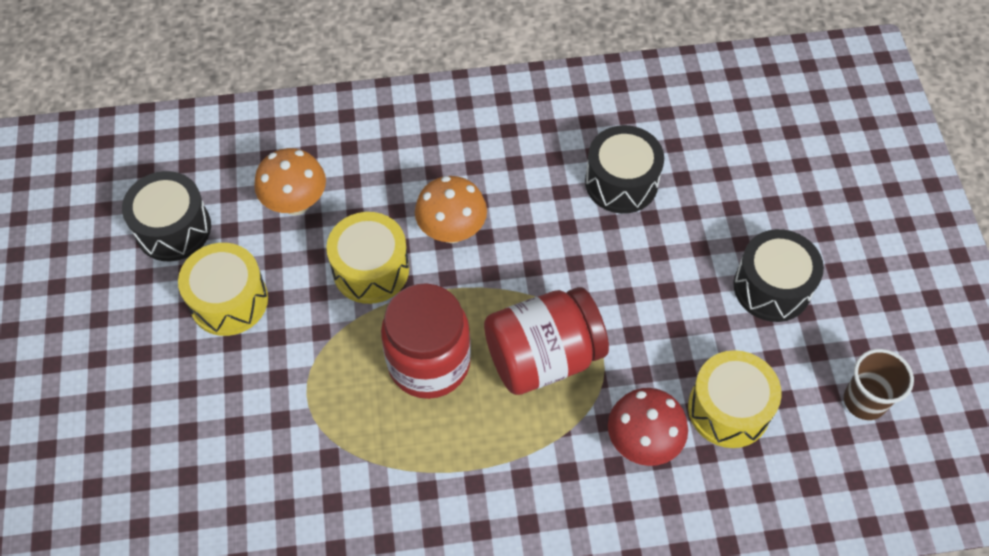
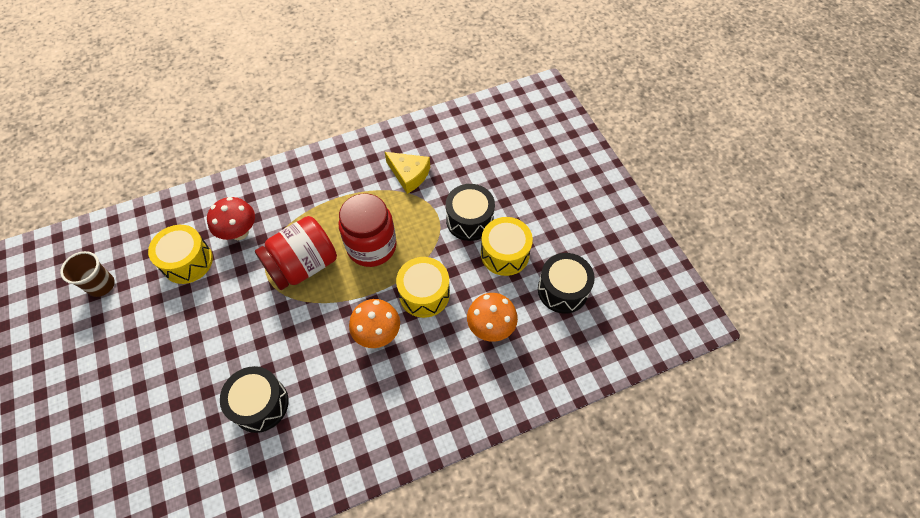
camera: 165 degrees right, 0 degrees up
black drum [734,229,824,322] -> black drum moved to [446,184,495,241]
none -> yellow cheese [385,152,430,194]

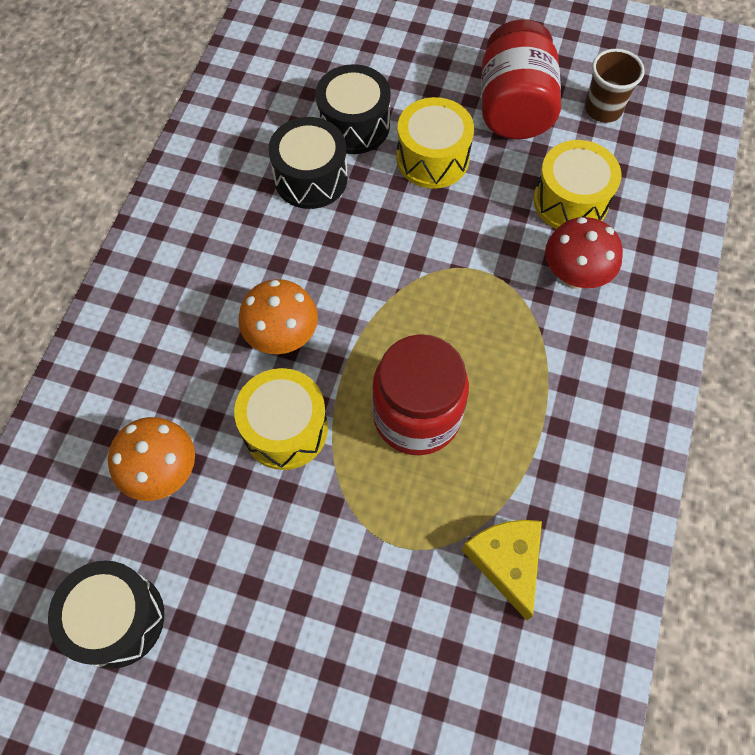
camera: 130 degrees right, 5 degrees up
red jar [255,216,337,290] -> red jar moved to [481,19,561,139]
yellow cheese [385,152,430,194] -> yellow cheese turned 90 degrees clockwise [462,520,542,620]
black drum [446,184,495,241] -> black drum moved to [315,64,391,154]
yellow drum [481,217,533,276] -> yellow drum moved to [397,97,474,189]

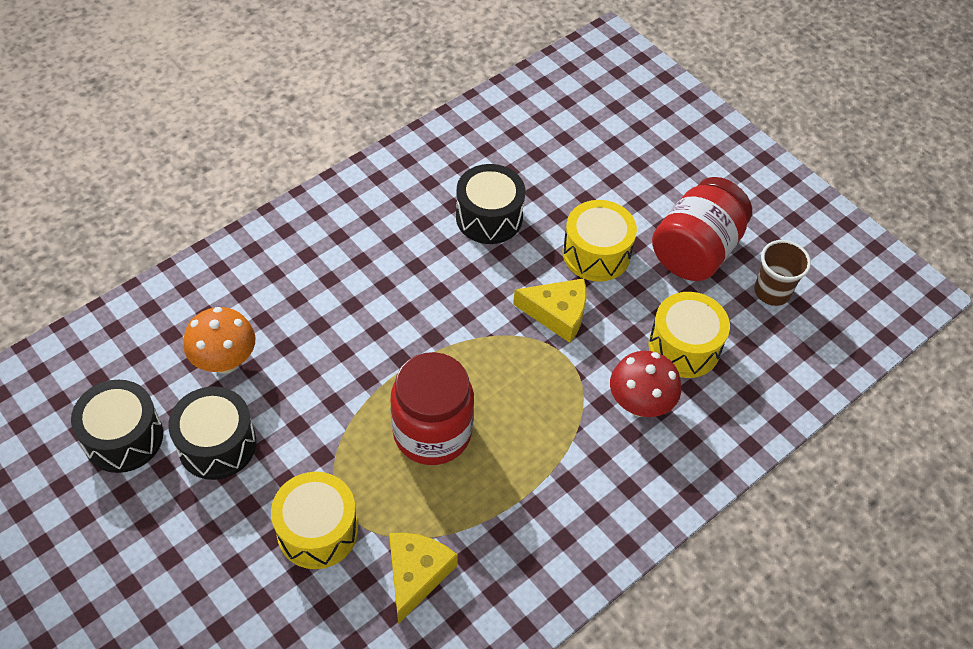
camera: 30 degrees right, 10 degrees down
yellow drum [234,368,328,470] -> yellow drum moved to [271,472,358,569]
orange mushroom [238,279,318,354] -> none
black drum [315,64,391,154] -> black drum moved to [168,386,256,480]
none -> yellow cheese [513,278,586,343]

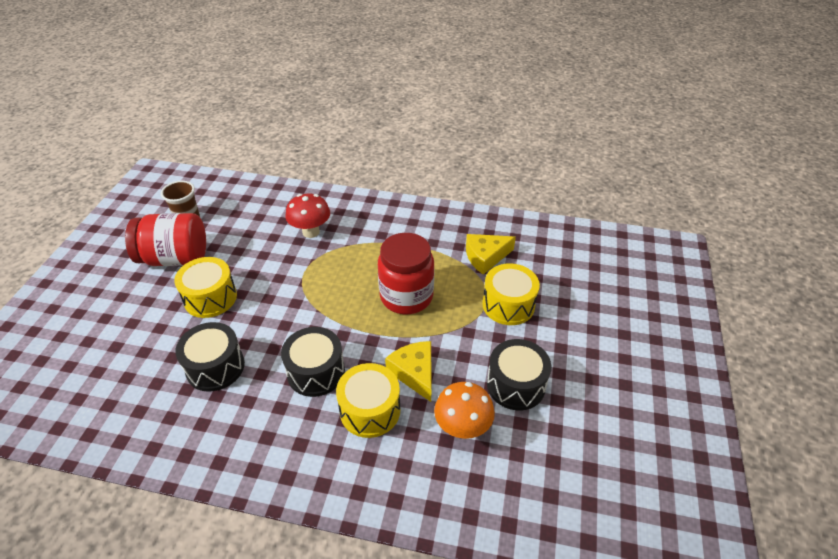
camera: 125 degrees left, 10 degrees down
black drum [71,380,163,473] -> black drum moved to [281,327,345,397]
yellow cheese [513,278,586,343] -> yellow cheese moved to [385,341,431,402]
yellow drum [648,292,730,378] -> yellow drum moved to [336,363,400,438]

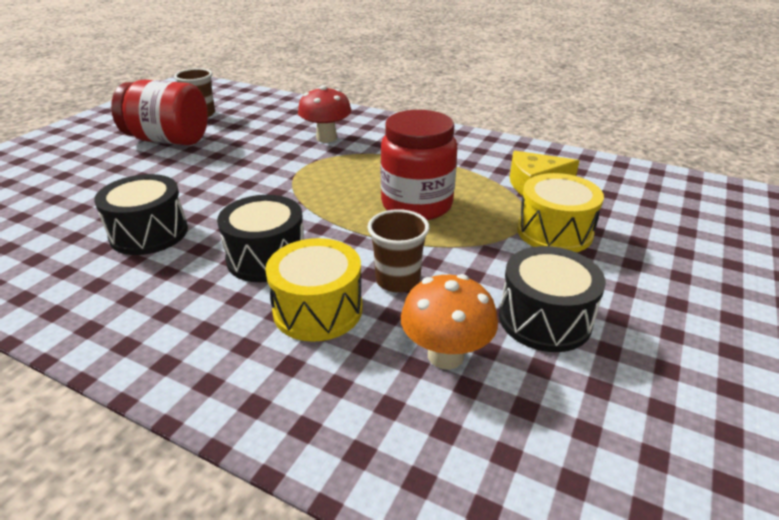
camera: 15 degrees right, 10 degrees down
yellow drum [174,257,237,318] -> none
yellow cheese [385,341,431,402] -> brown cup [367,209,429,293]

